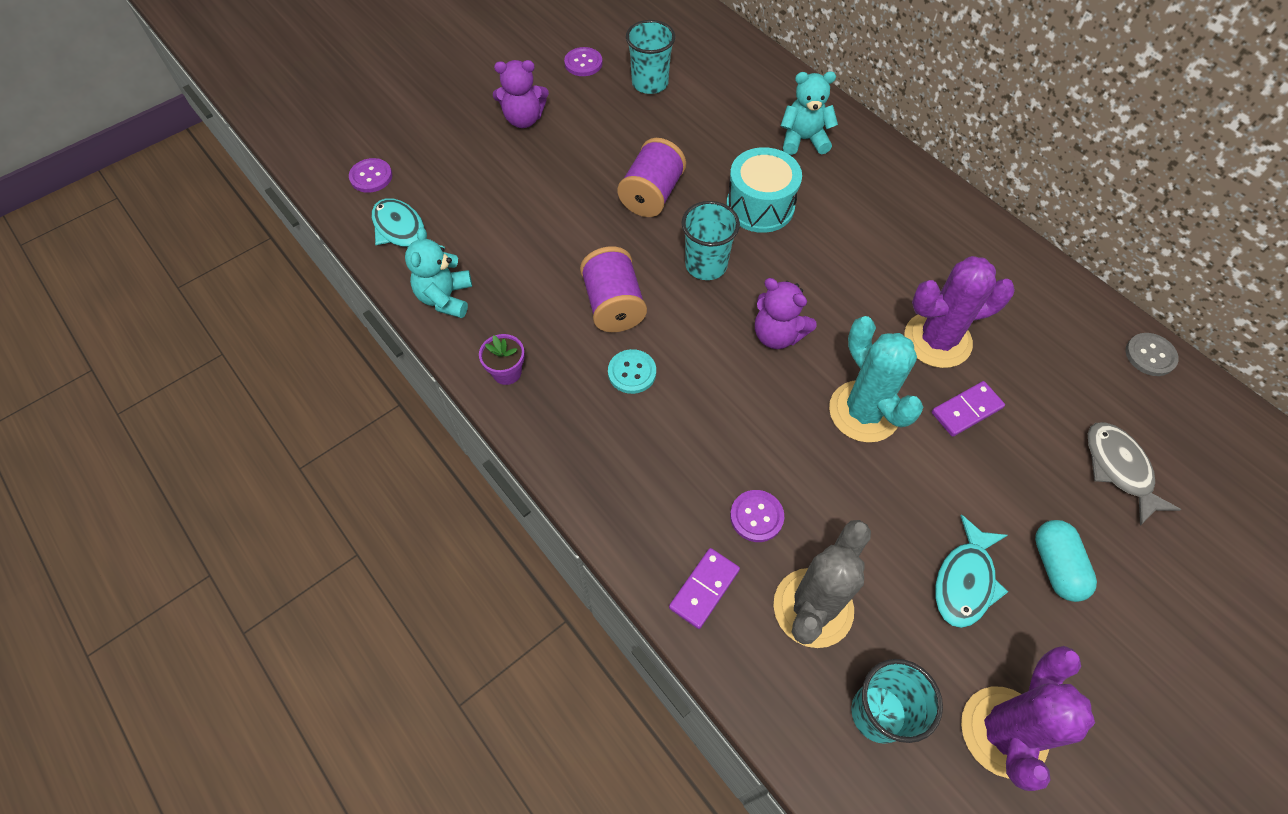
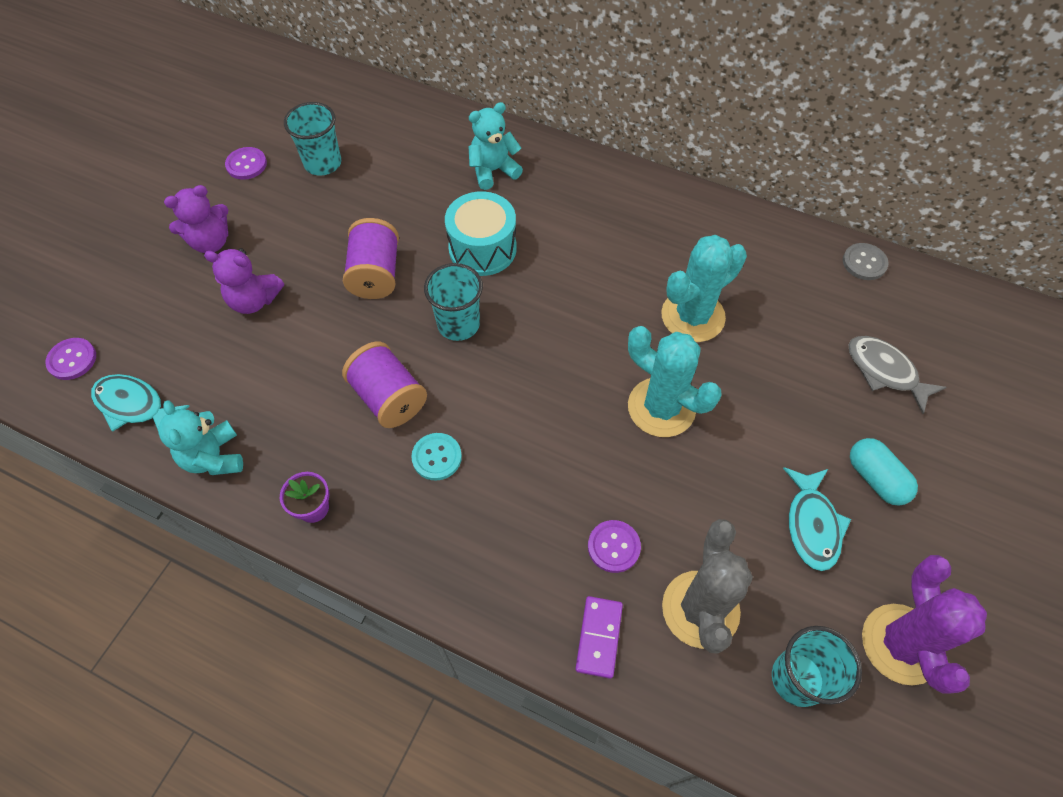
camera: 25 degrees left, 0 degrees up
purple teddy bear [755,278,817,349] -> purple teddy bear moved to [204,248,284,314]
purple cactus [904,256,1015,368] -> turquoise cactus [661,235,747,342]
purple domino [932,381,1005,437] -> none

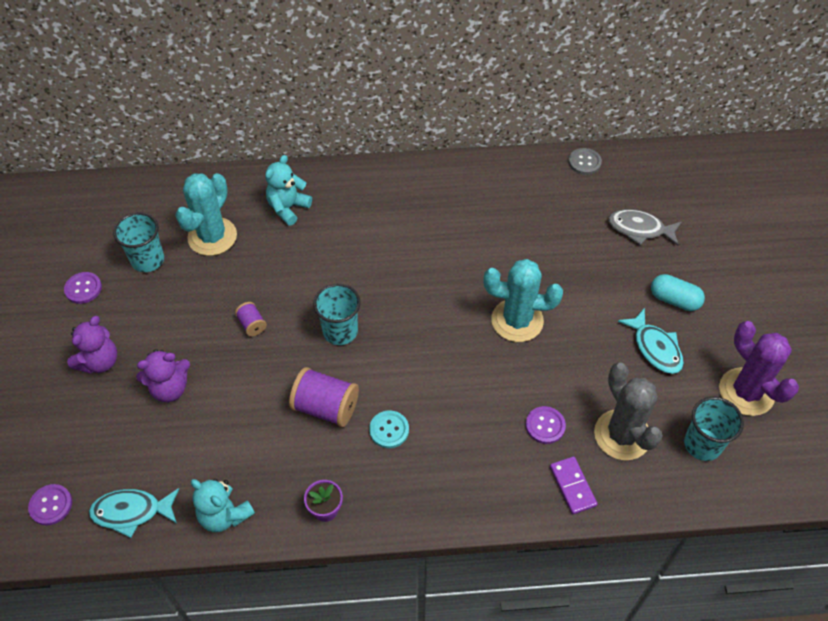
camera: 30 degrees left, 5 degrees down
purple spool [343,218,399,299] -> purple spool [235,302,267,336], size x0.52
turquoise drum [445,191,517,276] -> none
turquoise cactus [661,235,747,342] -> turquoise cactus moved to [175,173,237,256]

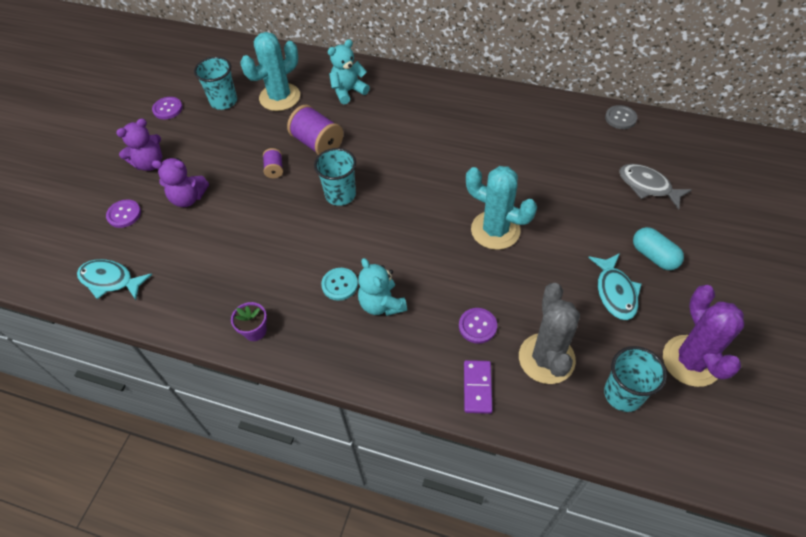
camera: 25 degrees right, 0 degrees up
purple button [28,484,72,525] -> purple button moved to [106,199,141,228]
turquoise teddy bear [191,479,255,532] -> turquoise teddy bear moved to [358,258,407,316]
purple spool [289,367,359,427] -> purple spool moved to [287,105,343,155]

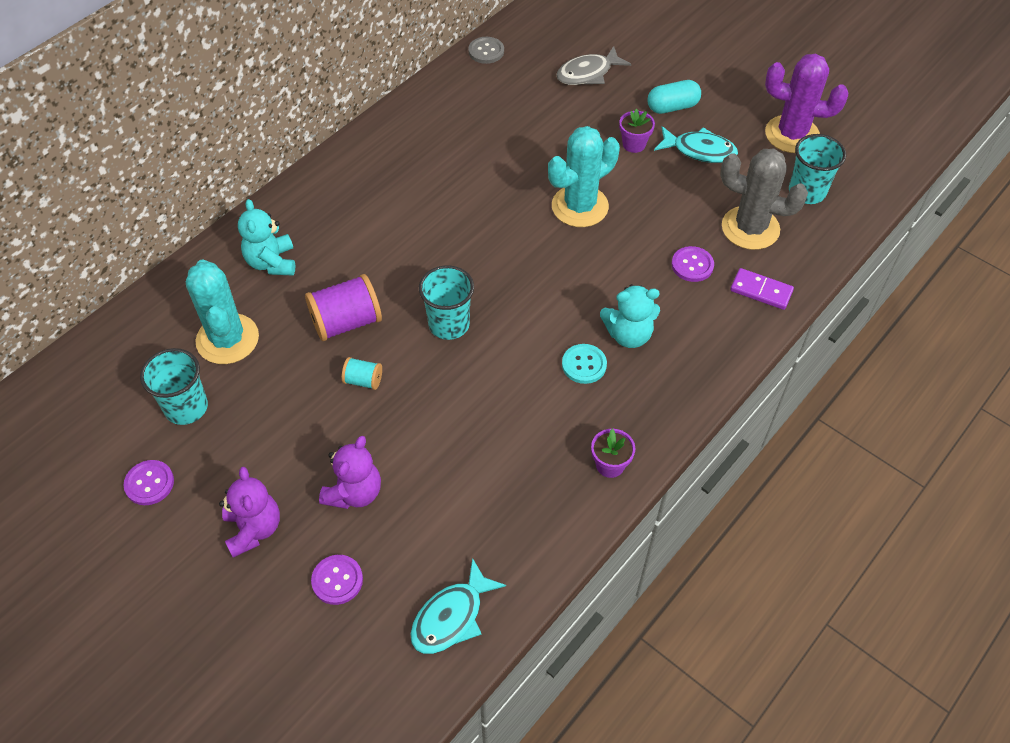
camera: 70 degrees left, 0 degrees up
purple spool [263,148,283,178] -> turquoise spool [342,357,382,390]
none -> purple flower pot [619,109,655,153]

